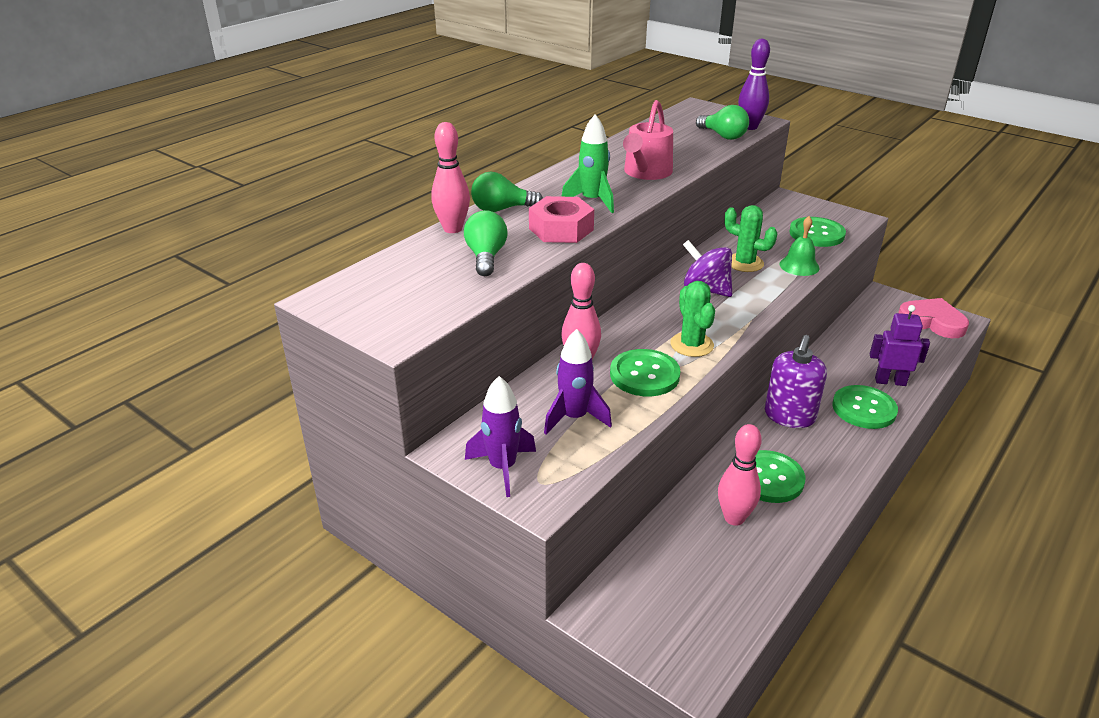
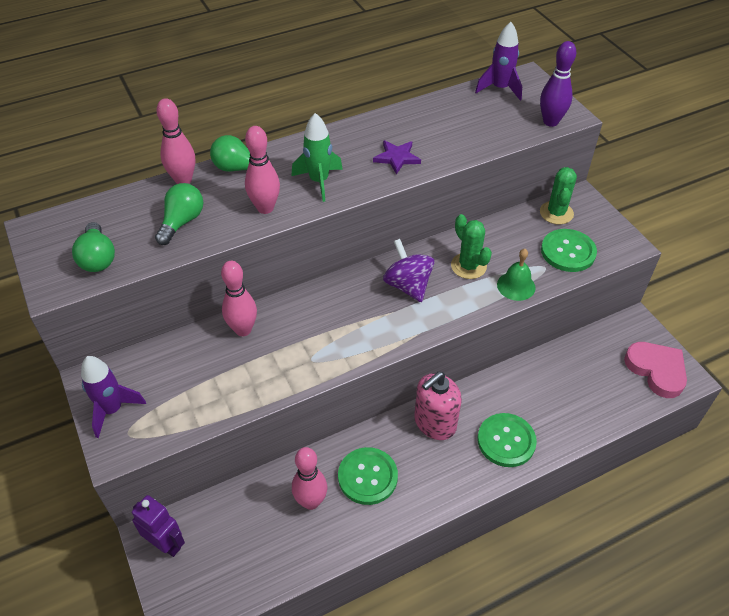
camera: 25 degrees right, 15 degrees up
pink nut [529,196,594,243] -> pink bowling pin [245,126,280,214]
purple rocket [544,329,612,435] -> purple rocket moved to [475,22,522,100]
green button [610,349,680,396] -> none
pink watering can [623,100,673,180] -> purple star [373,140,421,174]
green cactus [670,281,715,357] -> green cactus moved to [540,167,577,224]
green light bulb [696,105,749,140] -> green light bulb moved to [72,222,115,272]
purple soap dispenser [765,335,827,428] -> pink soap dispenser [414,372,462,440]
purple robot [870,305,930,386] -> purple robot moved to [132,495,185,557]

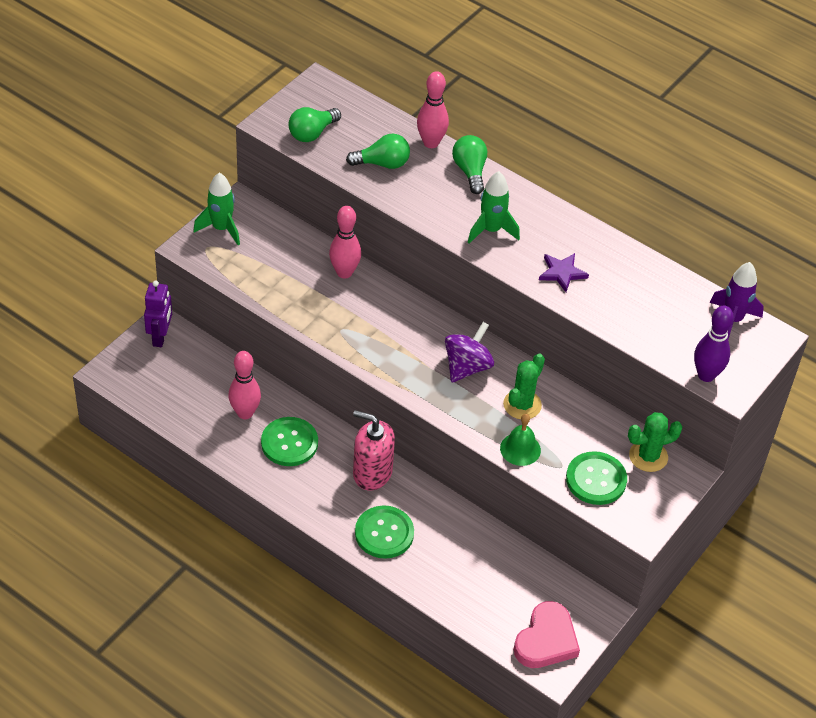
camera: 60 degrees right, 0 degrees up
purple rocket [81,356,146,438] -> green rocket [193,173,240,245]
pink bowling pin [245,126,280,214] -> none

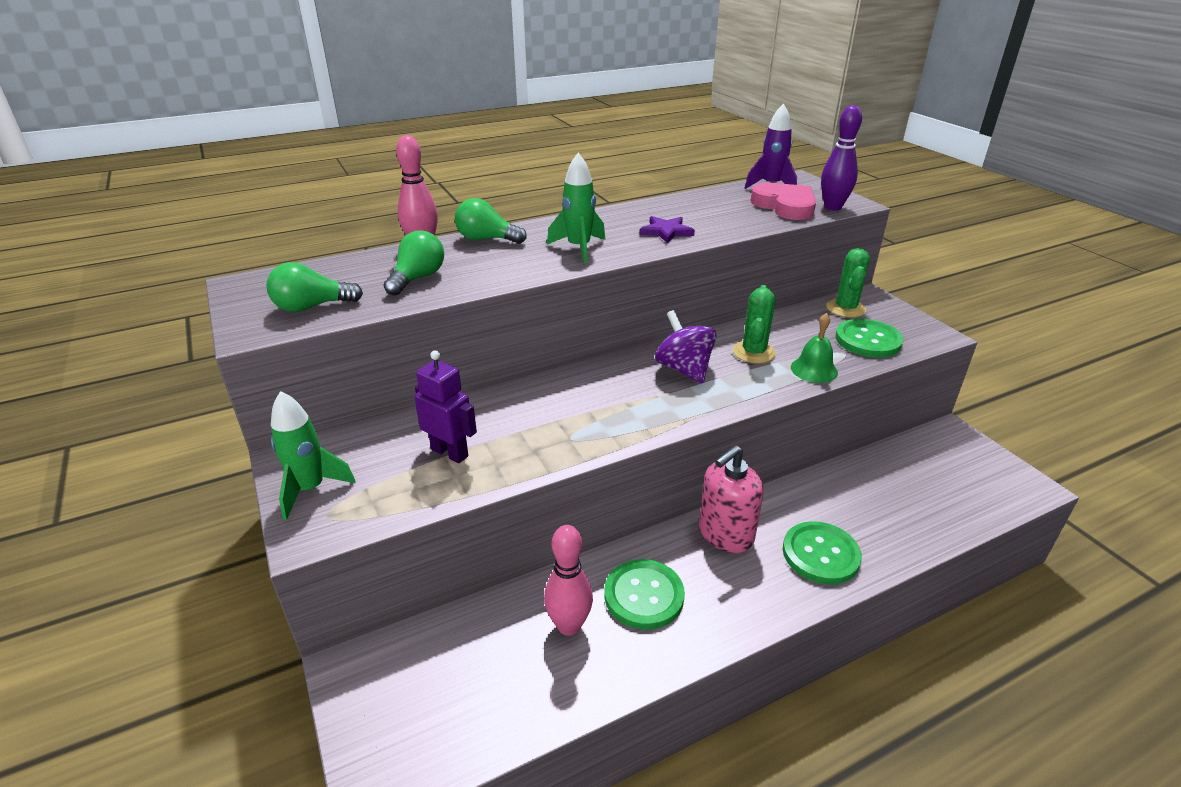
camera: 60 degrees left, 15 degrees down
purple robot [144,281,172,347] -> purple robot moved to [414,350,477,463]
green light bulb [289,107,341,142] -> green light bulb turned 90 degrees clockwise [266,262,363,312]
pink bowling pin [329,206,361,279] -> none
green cactus [503,353,545,419] -> green cactus turned 45 degrees clockwise [733,285,776,364]
pink heart [514,601,580,668] -> pink heart moved to [751,183,816,220]

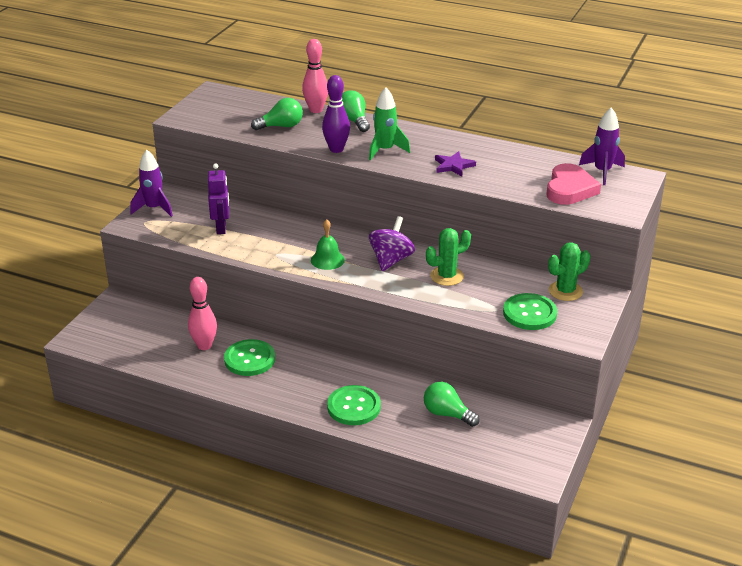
camera: 50 degrees right, 0 degrees up
green light bulb [266,262,363,312] -> green light bulb moved to [424,382,480,427]
green rocket [271,391,356,520] -> purple rocket [130,150,173,217]
pink soap dispenser [699,445,764,553] -> none
green bell [791,313,838,383] -> green bell moved to [311,219,345,270]
purple bowling pin [821,105,862,211] -> purple bowling pin moved to [322,75,350,153]

